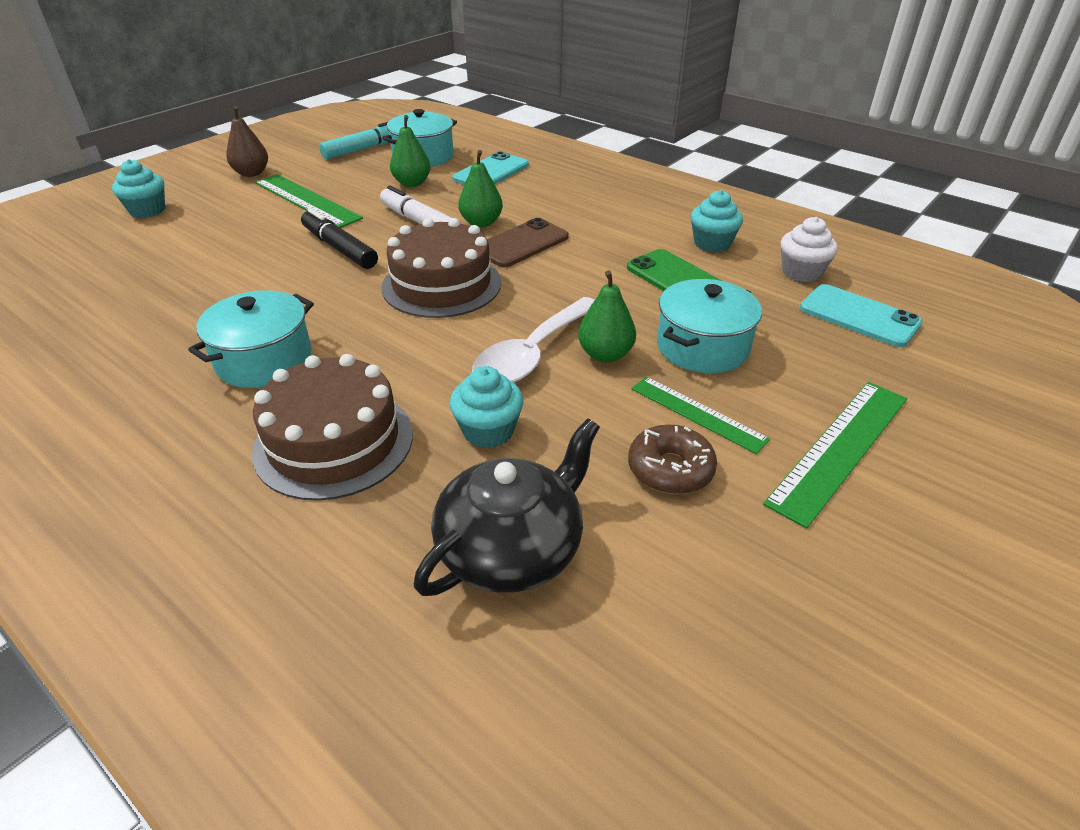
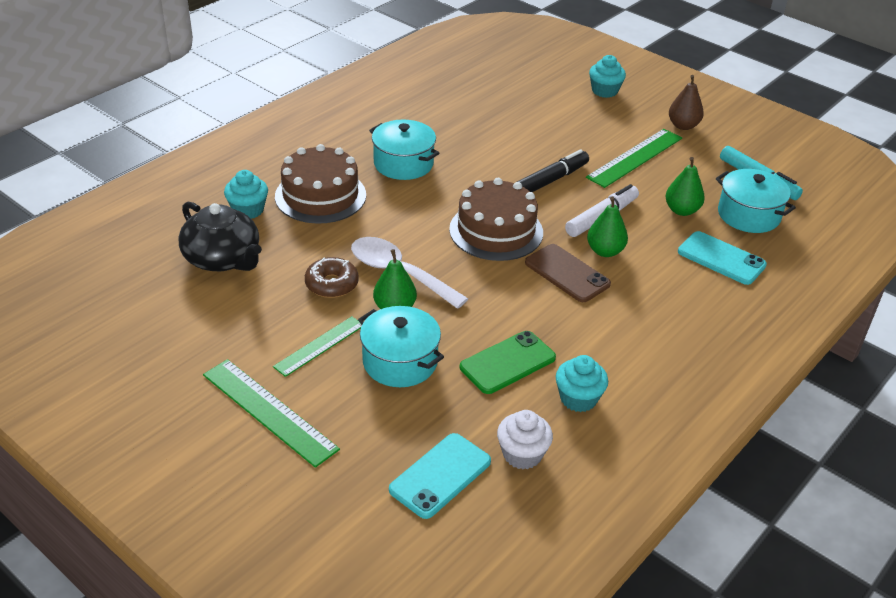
camera: 90 degrees right, 0 degrees up
turquoise cupcake [450,366,524,448] -> turquoise cupcake moved to [224,170,268,219]
brown donut [628,425,717,494] -> brown donut moved to [305,257,359,298]

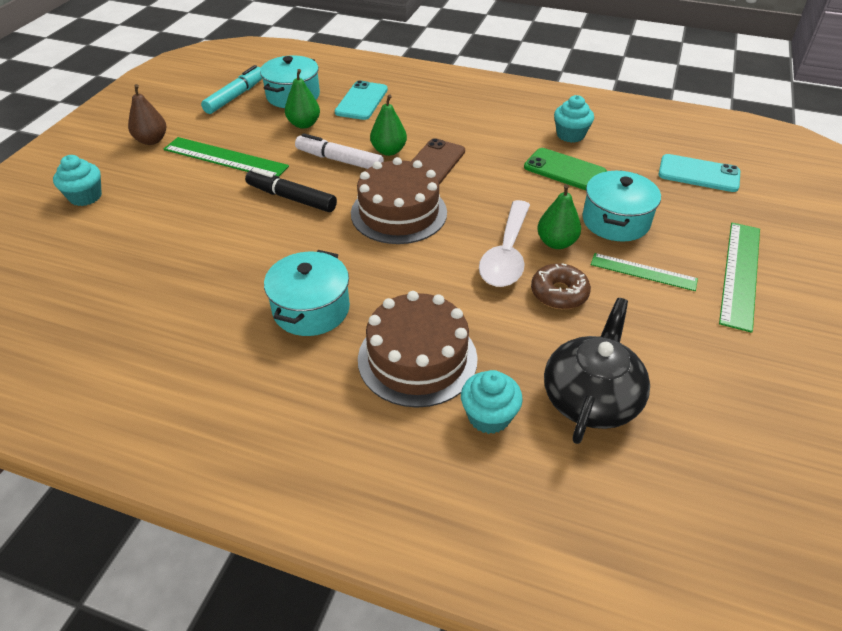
camera: 110 degrees left, 5 degrees up
white cupcake [497,410,553,469] -> none

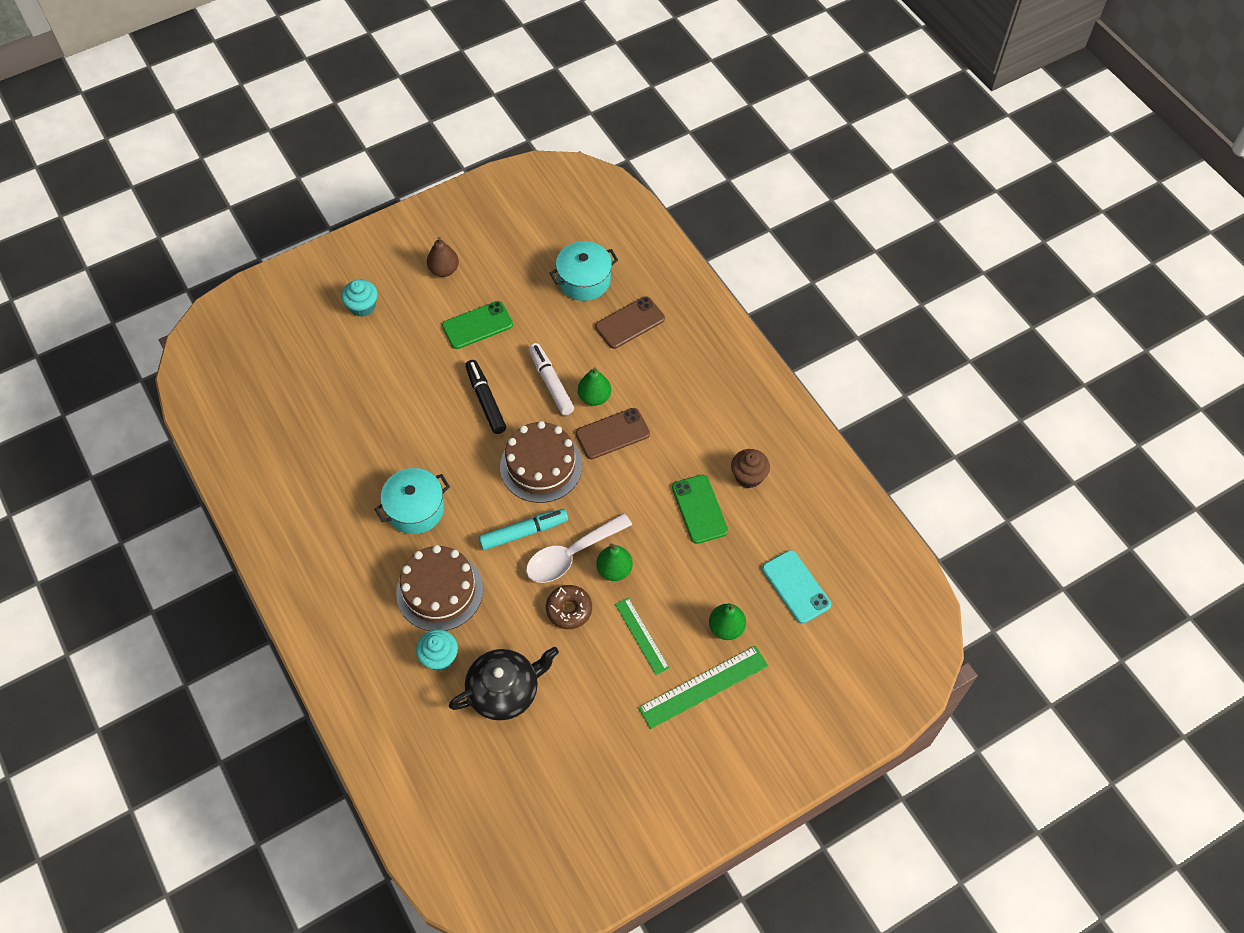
camera: 40 degrees right, 15 degrees up
green ruler [164,137,289,177] -> green phone [442,301,513,349]
turquoise marker [201,65,263,114] -> turquoise marker moved to [479,509,568,550]
green pear [285,69,320,129] -> green pear moved to [709,604,746,640]
turquoise phone [335,80,388,120] -> brown phone [595,296,665,349]
turquoise cupcake [554,95,594,143] -> brown cupcake [731,449,770,488]
turquoise pot [583,170,661,242] -> none

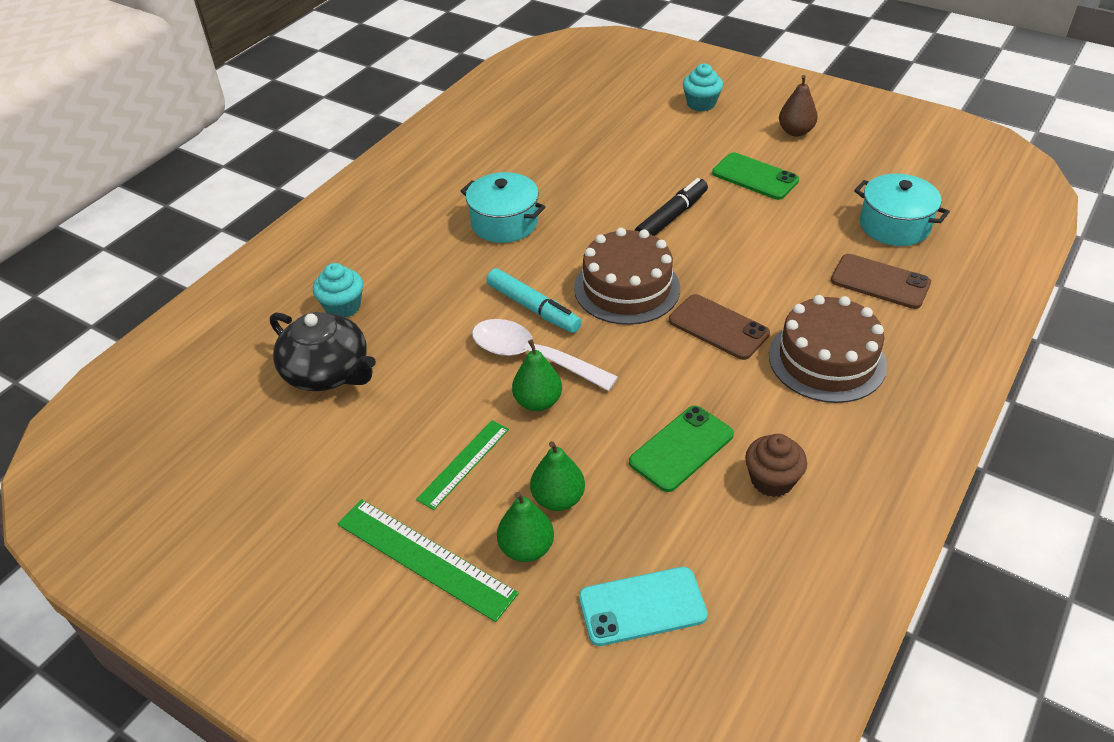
camera: 65 degrees right, 15 degrees down
brown cake [396,545,483,631] -> brown cake moved to [769,295,887,403]
white marker [529,343,574,415] -> none
brown donut [546,585,592,629] -> none
green pear [578,367,611,406] -> green pear moved to [530,441,585,511]
turquoise phone [762,550,831,624] -> turquoise phone turned 45 degrees clockwise [579,567,708,646]

